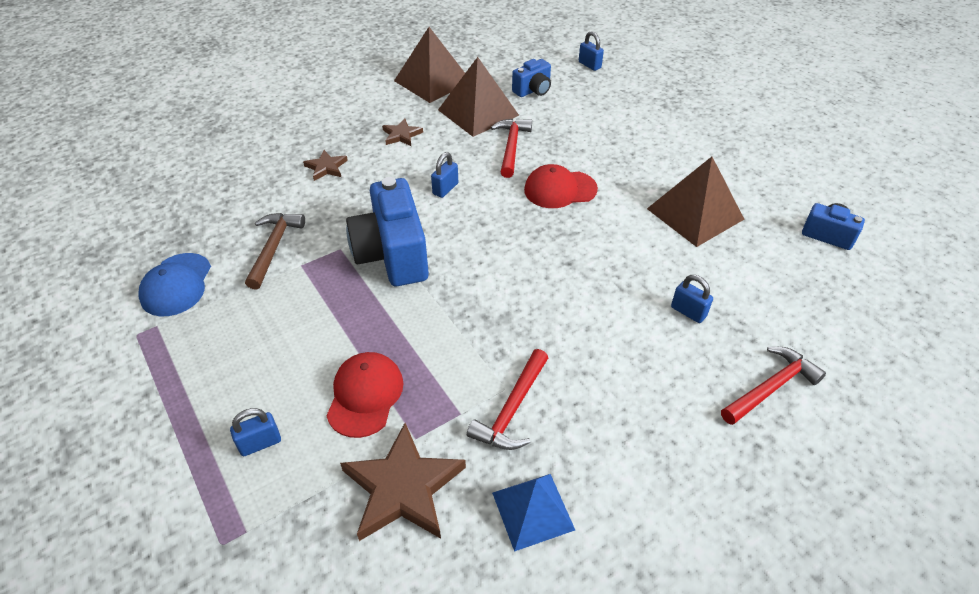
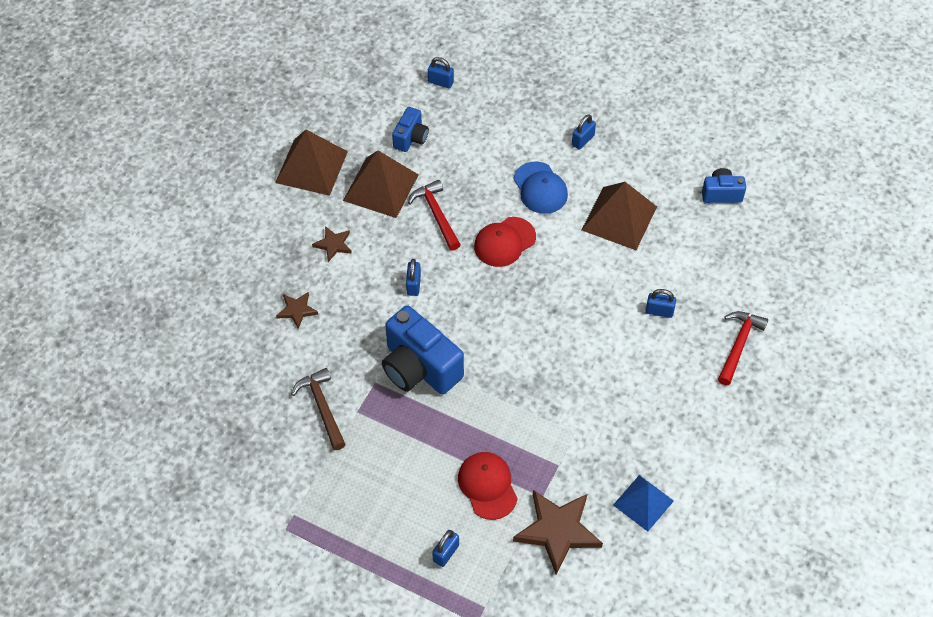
camera: 30 degrees left, 10 degrees up
blue cap [138,253,211,316] -> blue cap moved to [514,162,568,214]
red hammer [467,349,548,450] -> none
none -> blue padlock [572,114,596,150]

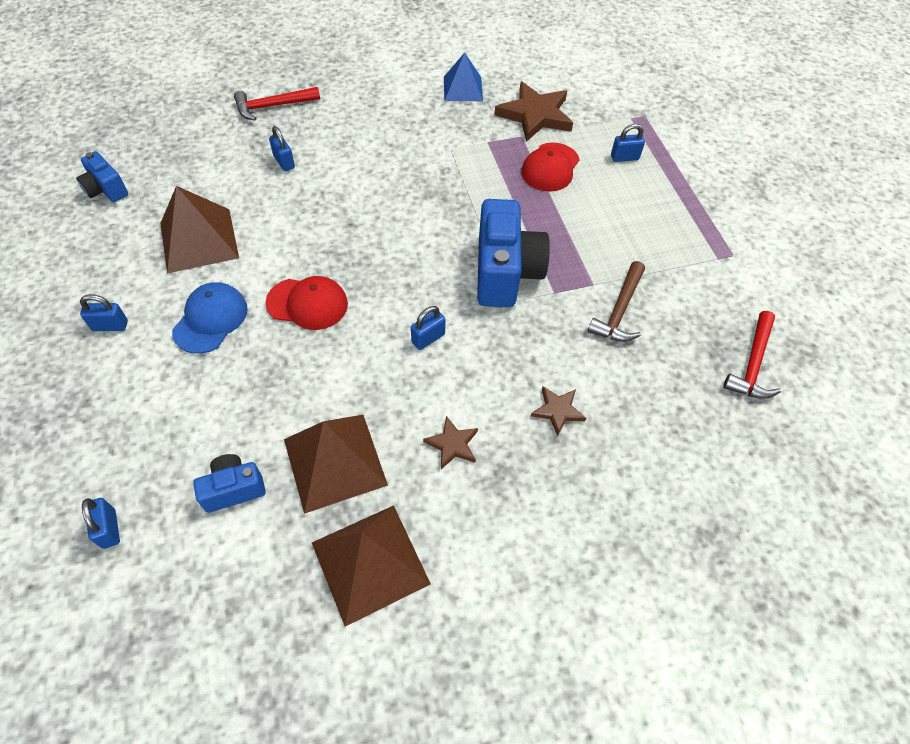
camera: 135 degrees left, 0 degrees up
red hammer [408,180,461,250] -> red hammer moved to [723,311,781,399]

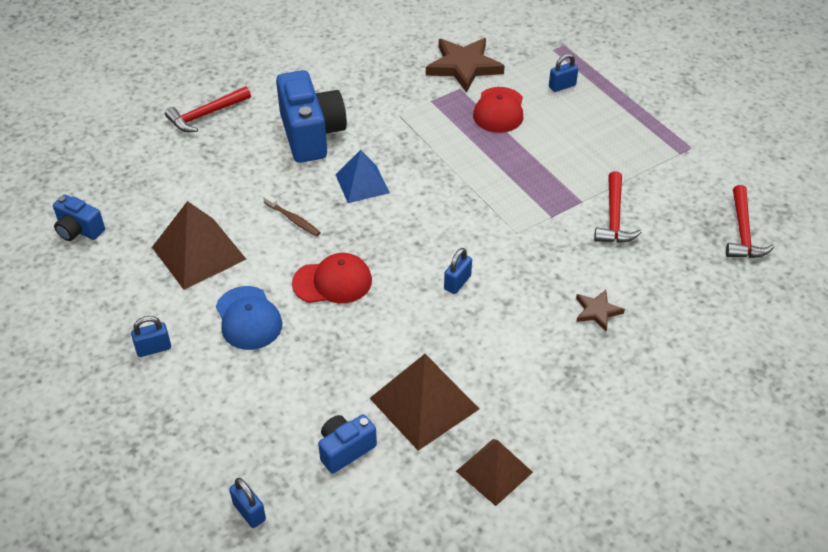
camera: 15 degrees left, 10 degrees down
blue cap [172,282,248,354] -> blue cap turned 150 degrees clockwise [216,286,282,350]
blue padlock [269,126,295,171] -> none
brown pyramid [312,505,431,627] -> brown pyramid [456,439,533,506], size x0.66
brown star [423,416,478,469] -> none
blue pyramid [444,52,483,101] -> blue pyramid moved to [336,150,390,203]
blue camera [477,199,550,307] -> blue camera moved to [276,70,347,163]
brown hammer [587,261,645,342] -> red hammer [594,171,642,243]
none -> brown toothbrush [263,194,321,236]

